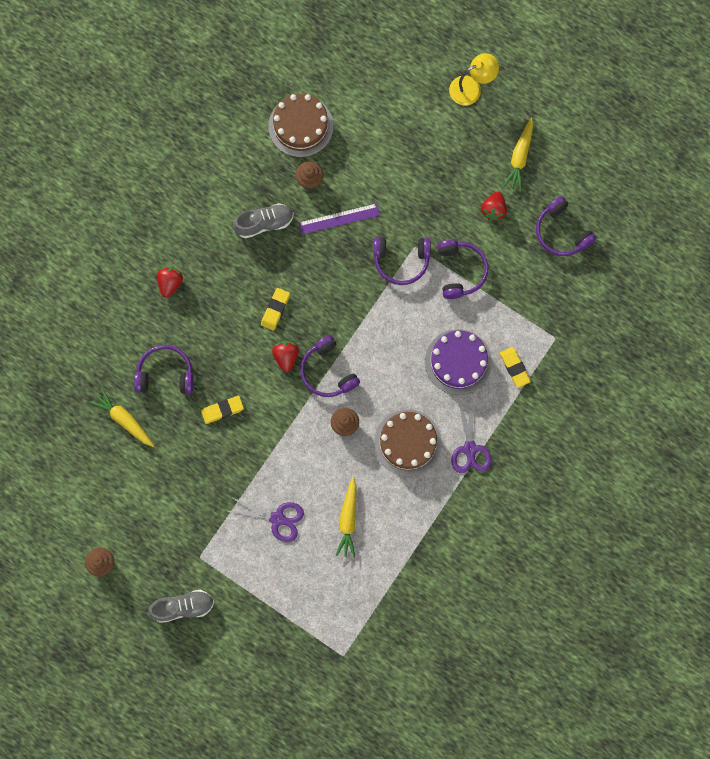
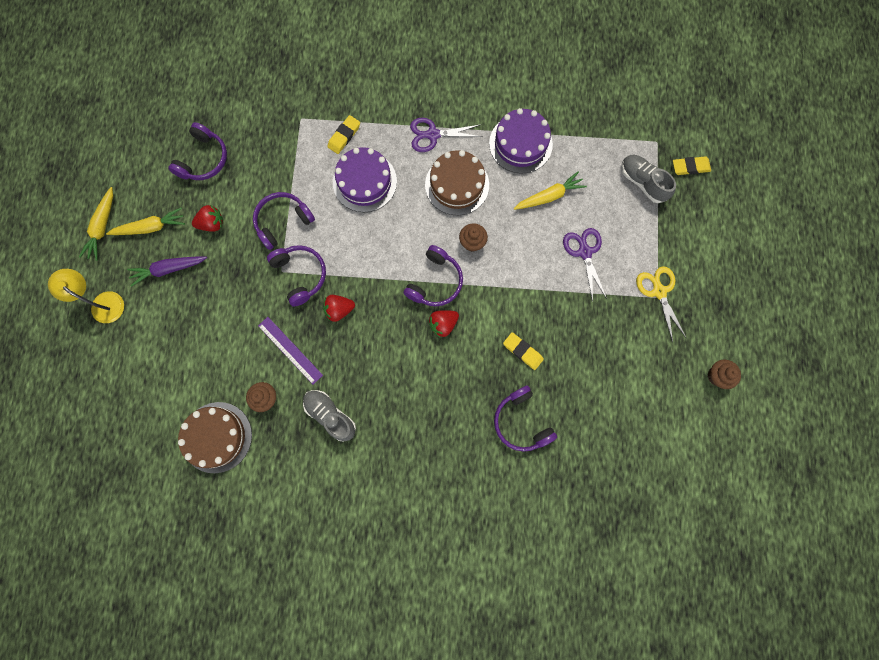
camera: 120 degrees left, 0 degrees up
yellow carrot [89,388,154,447] -> yellow carrot moved to [79,187,113,261]
grey shoe [148,590,214,623] -> grey shoe moved to [621,155,676,203]
red strawberry [157,267,183,298] -> red strawberry moved to [323,295,355,322]
yellow eraser [261,288,290,331] -> yellow eraser moved to [673,156,711,175]
purple scissors [451,399,491,473] -> purple scissors turned 150 degrees counterclockwise [410,118,482,152]
none -> purple carrot [127,256,207,287]
none -> purple cake [489,108,553,174]
none -> yellow scissors [636,266,686,342]

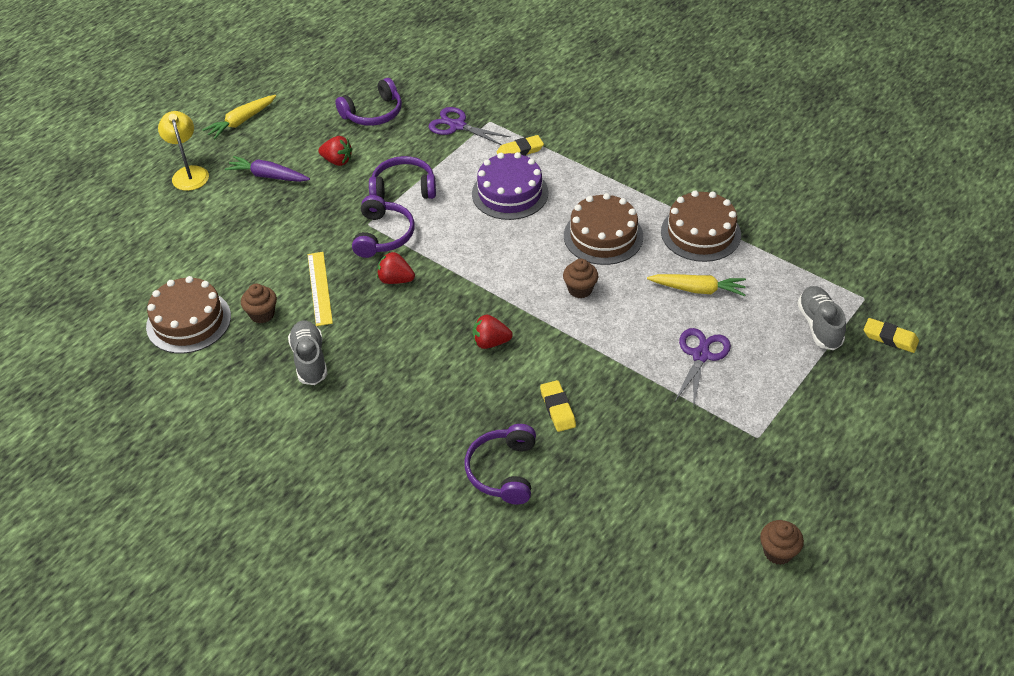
camera: 35 degrees right, 30 degrees down
yellow carrot [106,208,185,235] -> none
purple ruler [258,317,323,385] -> yellow ruler [307,252,333,326]
purple headphones [403,245,463,306] -> none
purple scissors [410,118,482,152] -> purple scissors moved to [429,107,510,145]
purple cake [489,108,553,174] -> brown cake [661,191,741,262]
yellow scissors [636,266,686,342] -> none

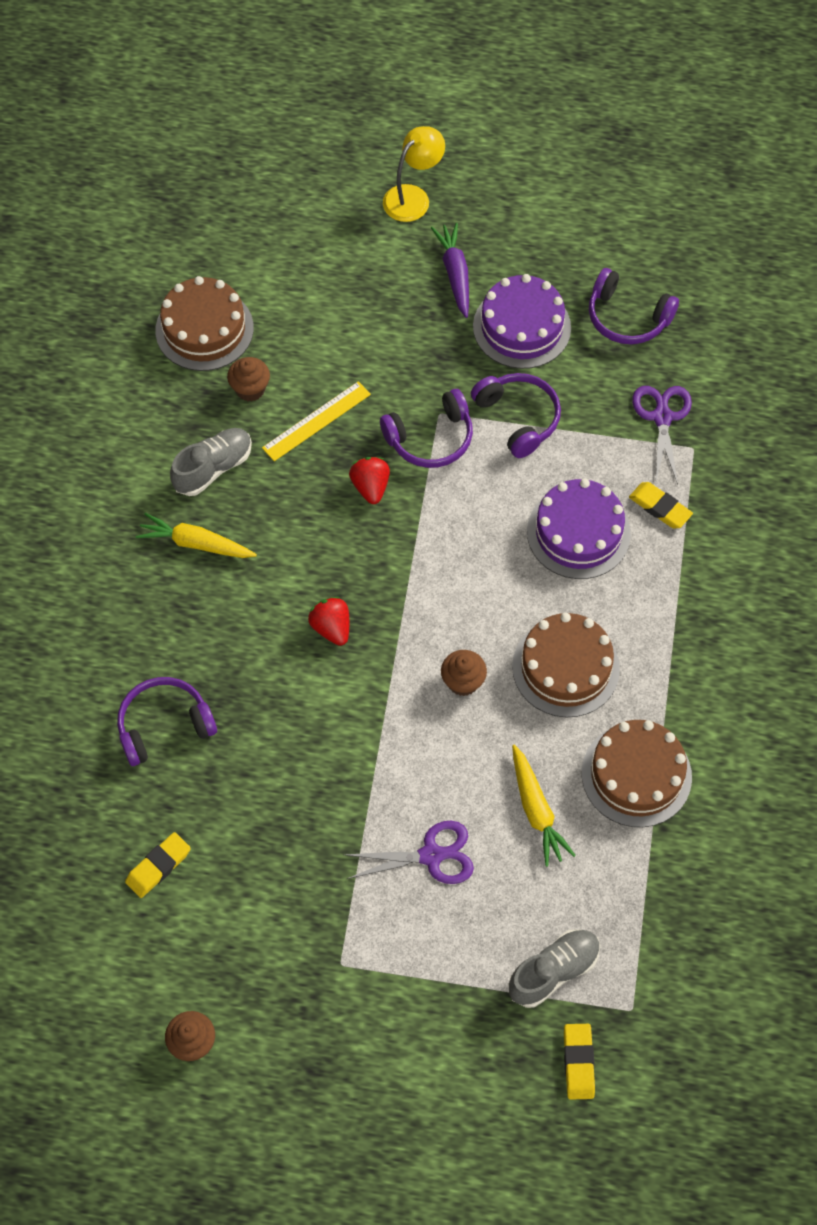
camera: 60 degrees right, 15 degrees up
yellow carrot [202,95,276,139] -> yellow carrot moved to [136,513,257,558]
red strawberry [318,136,352,166] -> purple cake [473,274,571,369]
yellow eraser [540,380,576,432] -> yellow eraser moved to [125,832,191,898]

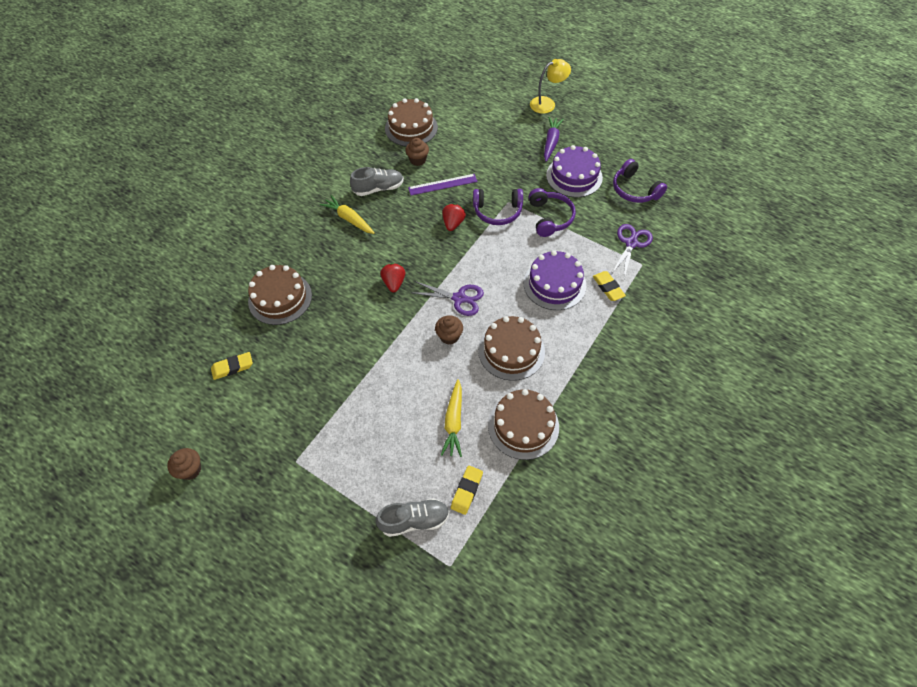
camera: 25 degrees right, 5 degrees down
purple headphones [117,677,217,766] -> brown cake [248,265,312,325]
yellow ruler [262,381,371,461] -> purple ruler [408,174,478,196]
purple scissors [344,821,474,884] -> purple scissors moved to [410,281,484,316]
yellow eraser [564,1024,595,1100] -> yellow eraser moved to [451,466,483,515]

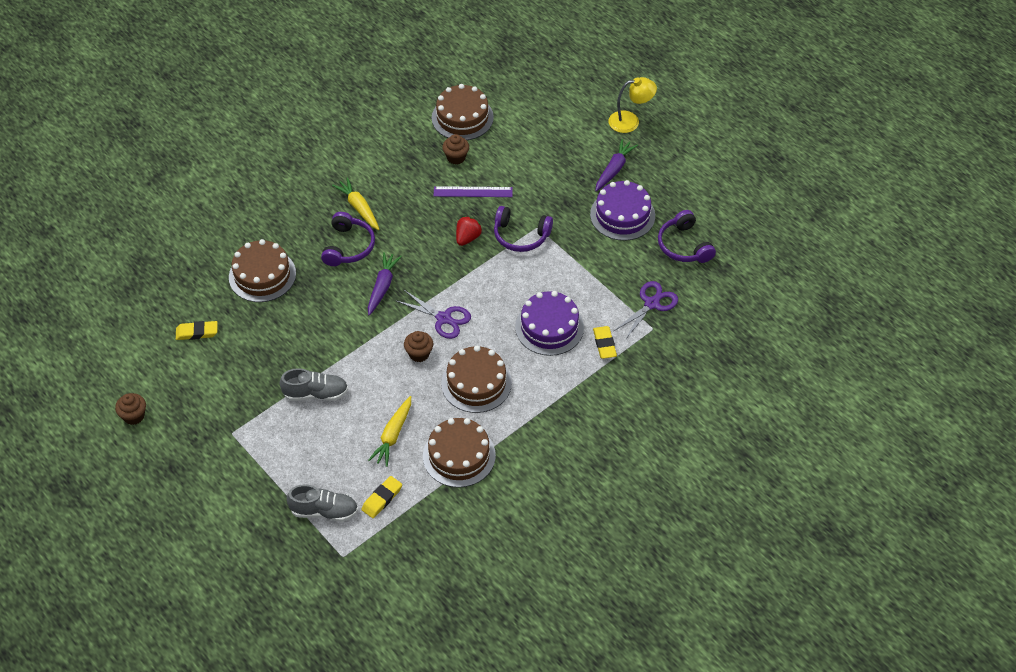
camera: 15 degrees right, 5 degrees down
grey shoe [350,167,404,196] -> grey shoe moved to [280,368,348,401]
red strawberry [380,263,405,292] -> purple carrot [368,252,402,316]
purple headphones [529,188,576,237] -> purple headphones moved to [321,212,375,266]

